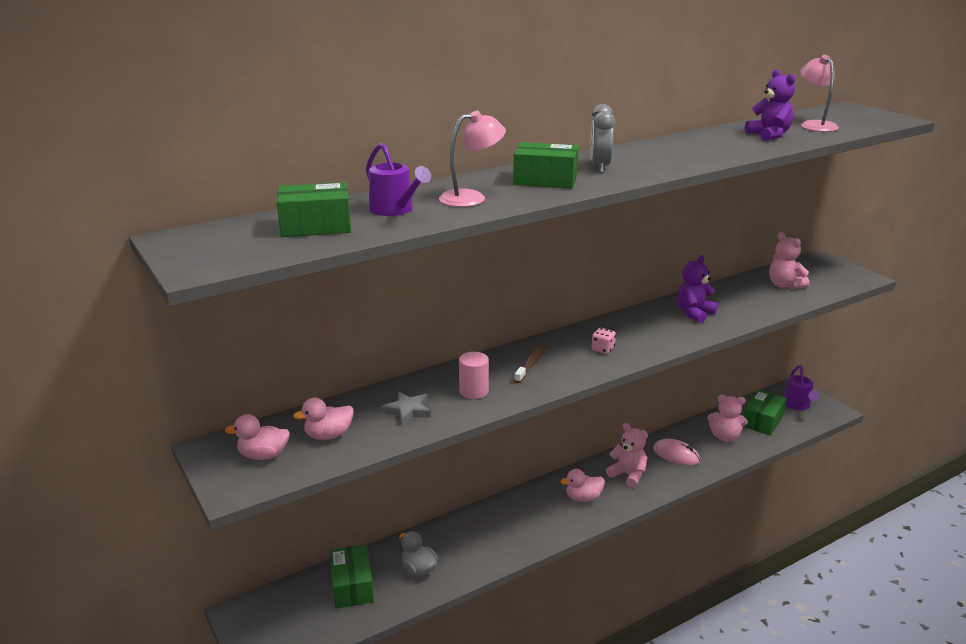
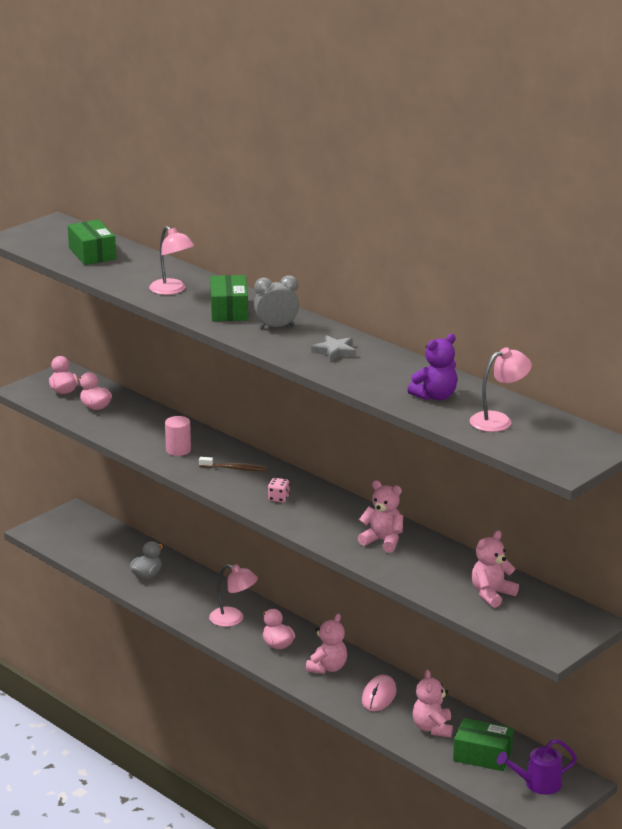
camera: 75 degrees right, 0 degrees up
green box [329,544,374,608] -> none
purple watering can [366,143,431,216] -> none
grey star [382,392,431,425] -> grey star moved to [311,335,356,362]
purple teddy bear [677,255,718,323] -> pink teddy bear [358,480,403,553]
none -> pink lamp [209,564,258,627]

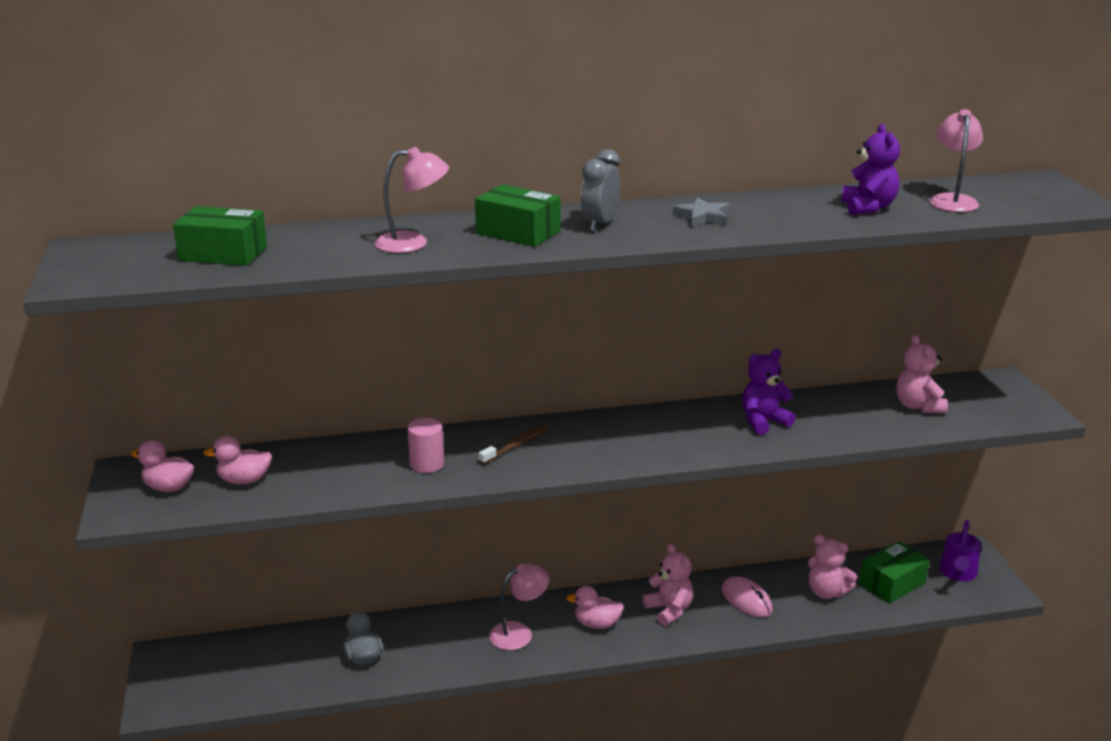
camera: 55 degrees left, 0 degrees up
pink dice [268,478,290,503] -> none
pink teddy bear [358,480,403,553] -> purple teddy bear [742,349,796,435]

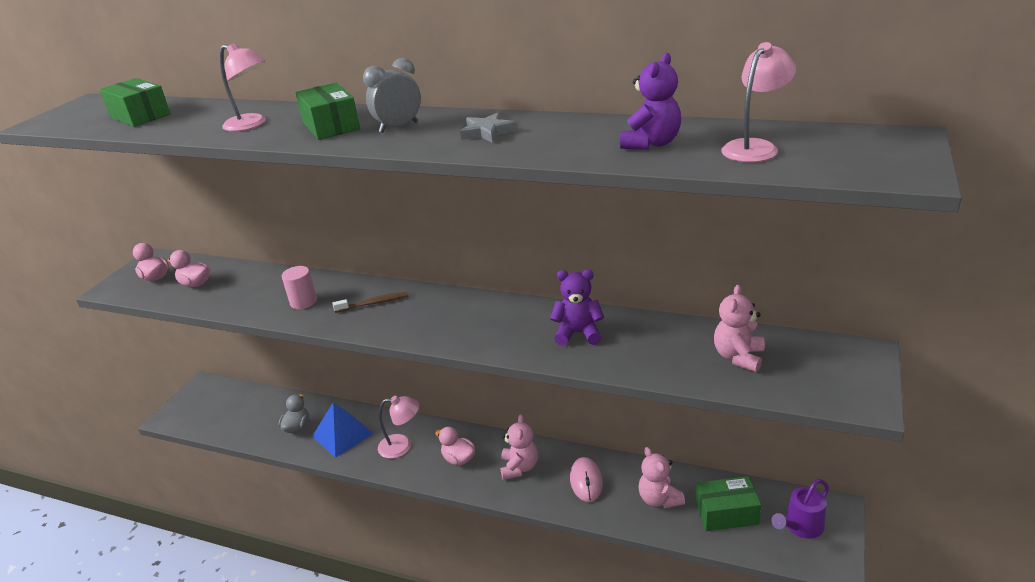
camera: 35 degrees right, 5 degrees up
none -> blue pyramid [312,402,374,458]

